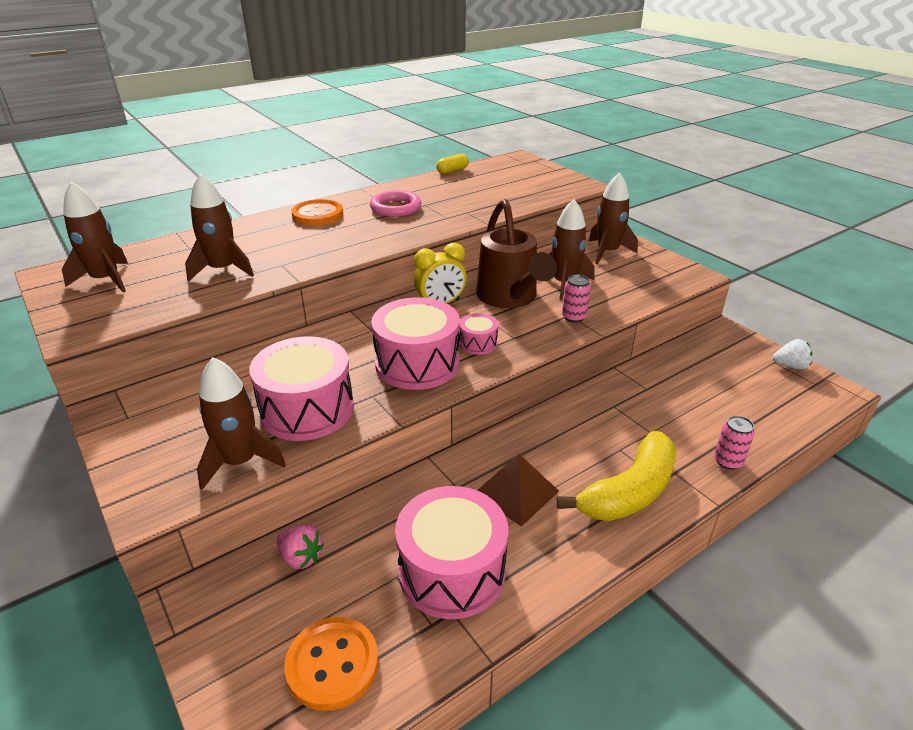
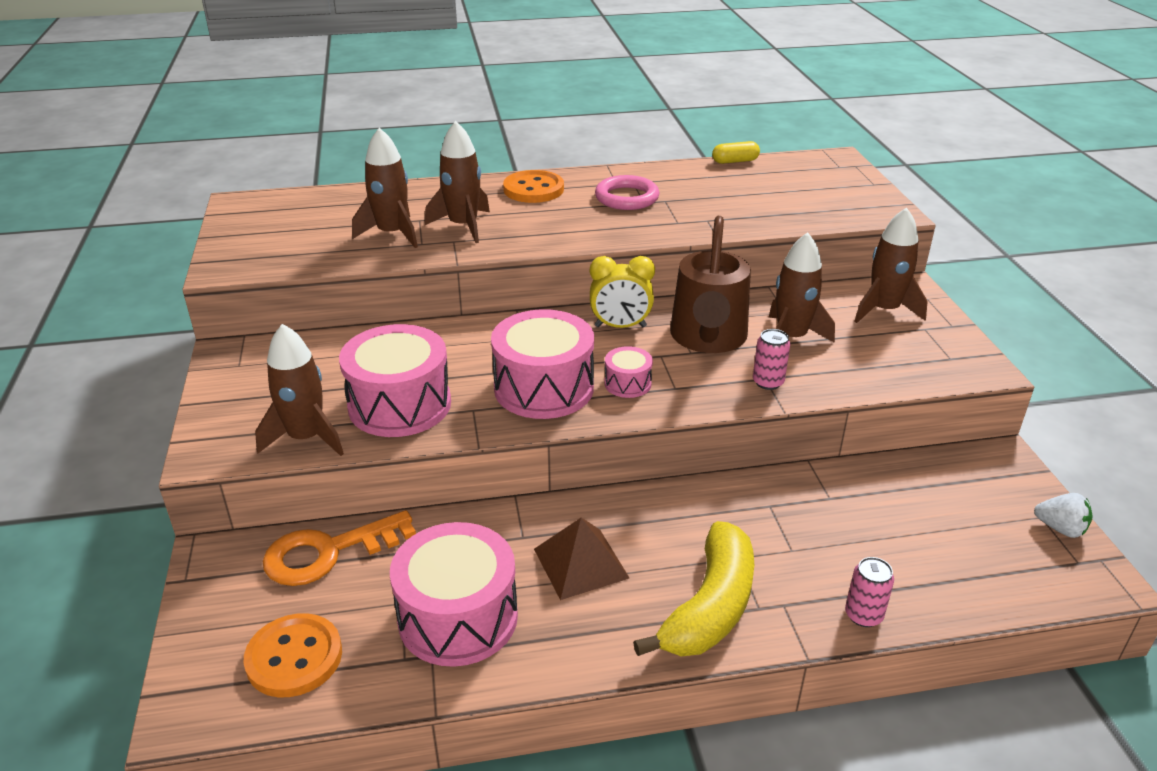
camera: 25 degrees right, 0 degrees up
brown rocket [62,182,128,292] -> brown rocket moved to [425,121,490,243]
pink strawberry [277,525,324,569] -> orange key [263,510,416,586]
yellow banana [557,431,676,521] -> yellow banana turned 45 degrees counterclockwise [633,521,754,656]

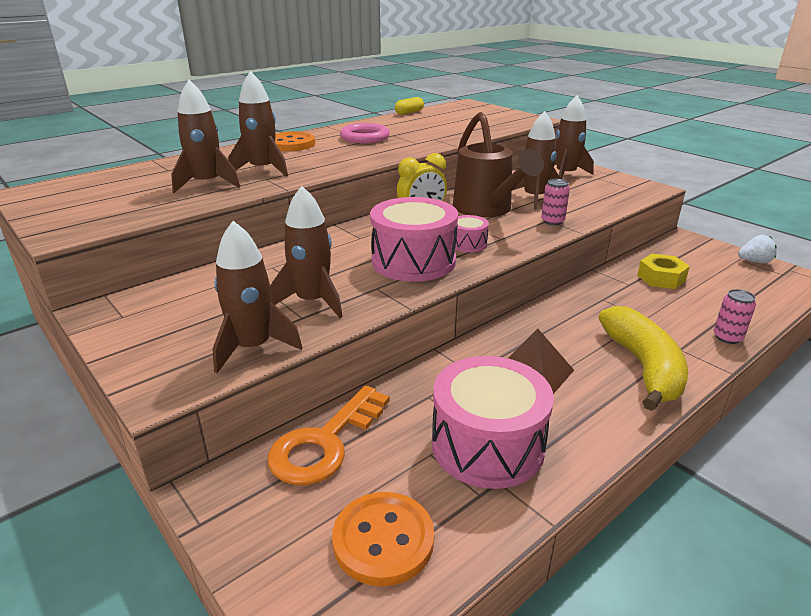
camera: 30 degrees left, 5 degrees down
pink drum [339,324,451,437] -> brown rocket [270,186,343,318]
none -> yellow nut [637,254,690,289]

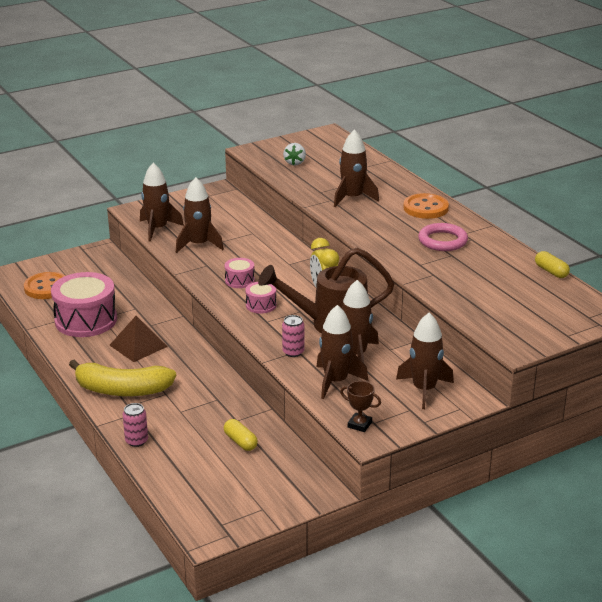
camera: 100 degrees right, 0 degrees up
brown rocket [171,80,240,193] -> brown rocket moved to [317,305,368,399]
orange key [268,385,390,485] -> none
pink drum [370,197,458,282] -> pink drum [225,258,255,288], size x0.48
yellow nut [637,254,690,289] -> yellow capsule [224,419,258,451]
white strawberry [738,235,777,263] -> white strawberry moved to [283,143,306,166]
none -> brown trophy [340,381,381,432]

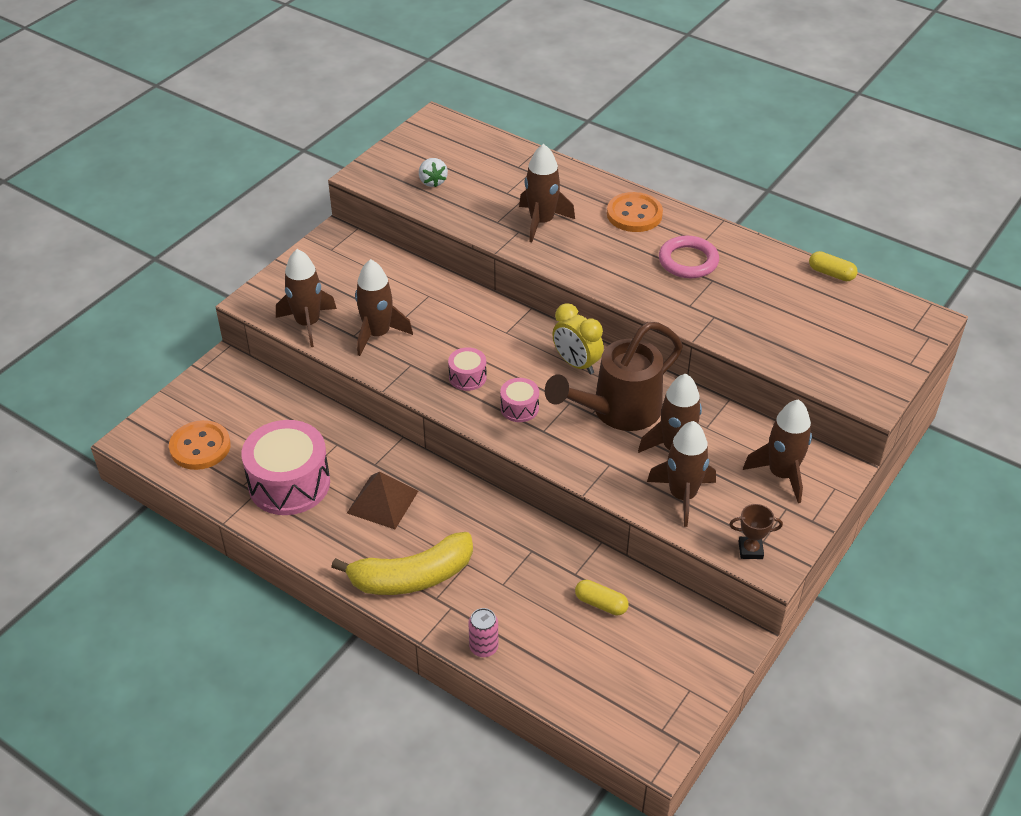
camera: 25 degrees left, 15 degrees up
pink can [282,315,304,357] -> none

